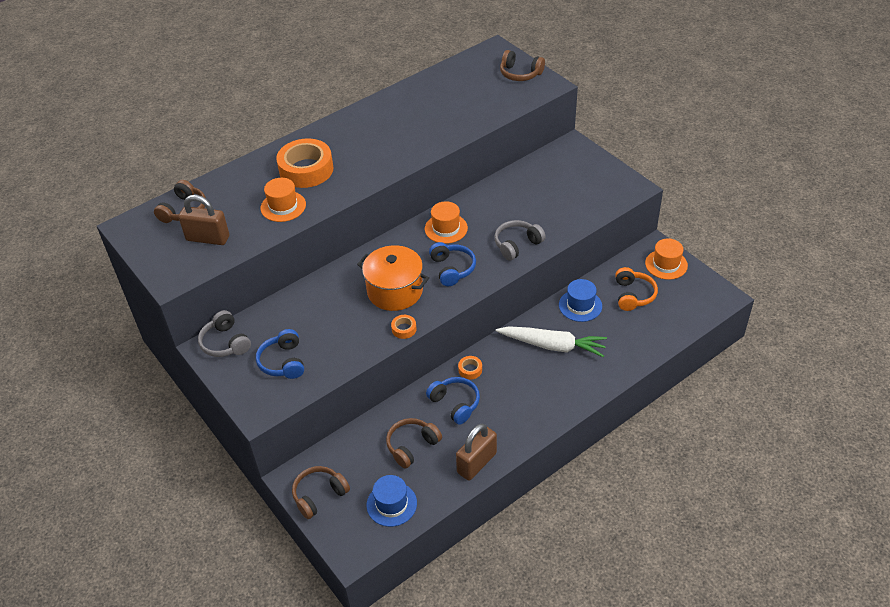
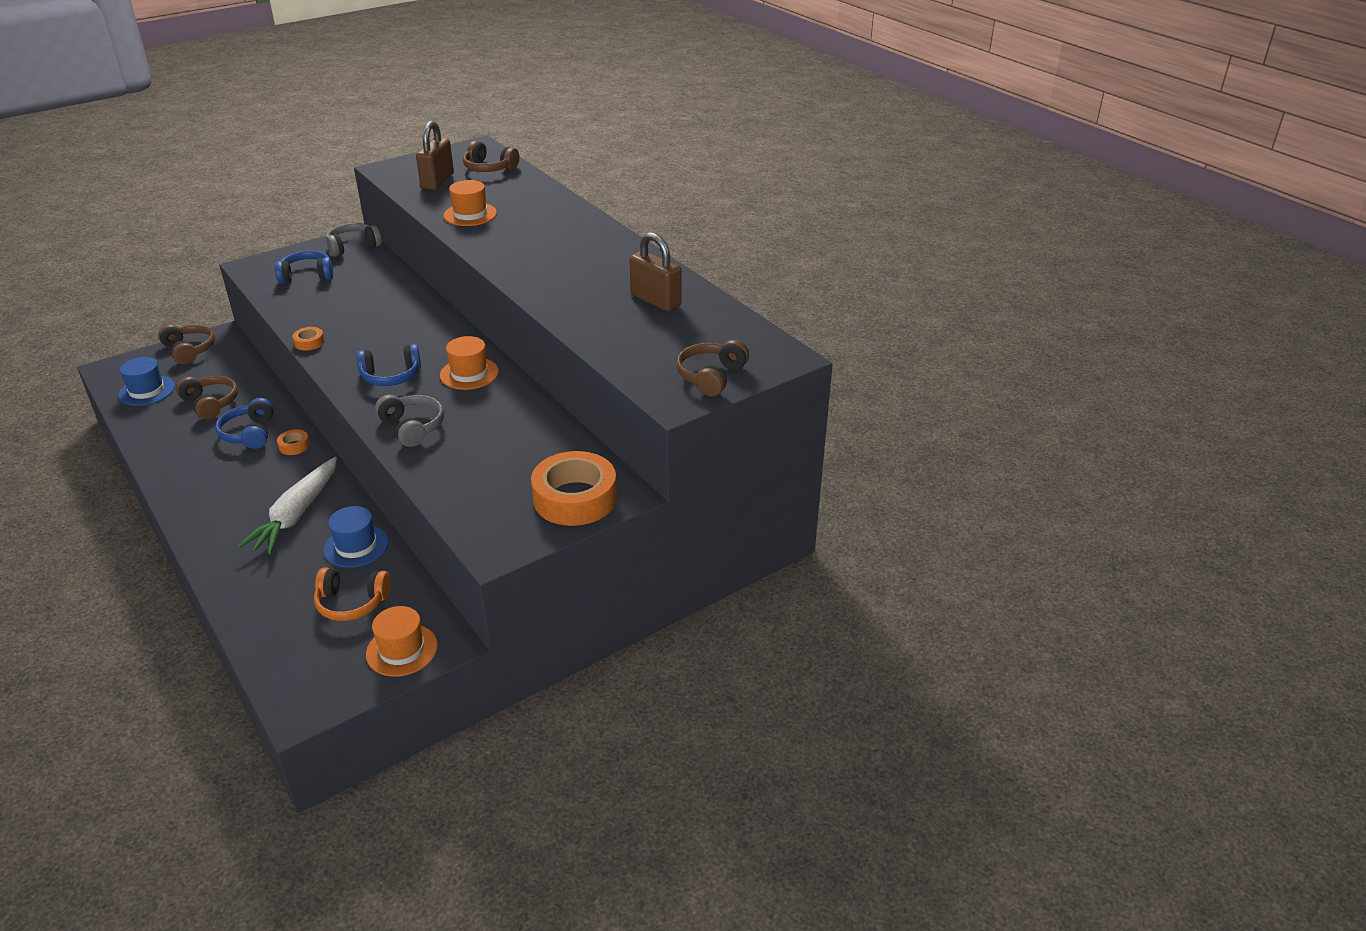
camera: 90 degrees right, 10 degrees down
orange tape [276,138,333,188] -> orange tape moved to [531,451,617,526]
orange pot [357,245,429,311] -> none
blue headphones [426,377,480,425] -> blue headphones turned 120 degrees clockwise [215,398,274,449]
brown padlock [456,424,497,481] -> brown padlock moved to [629,232,682,312]

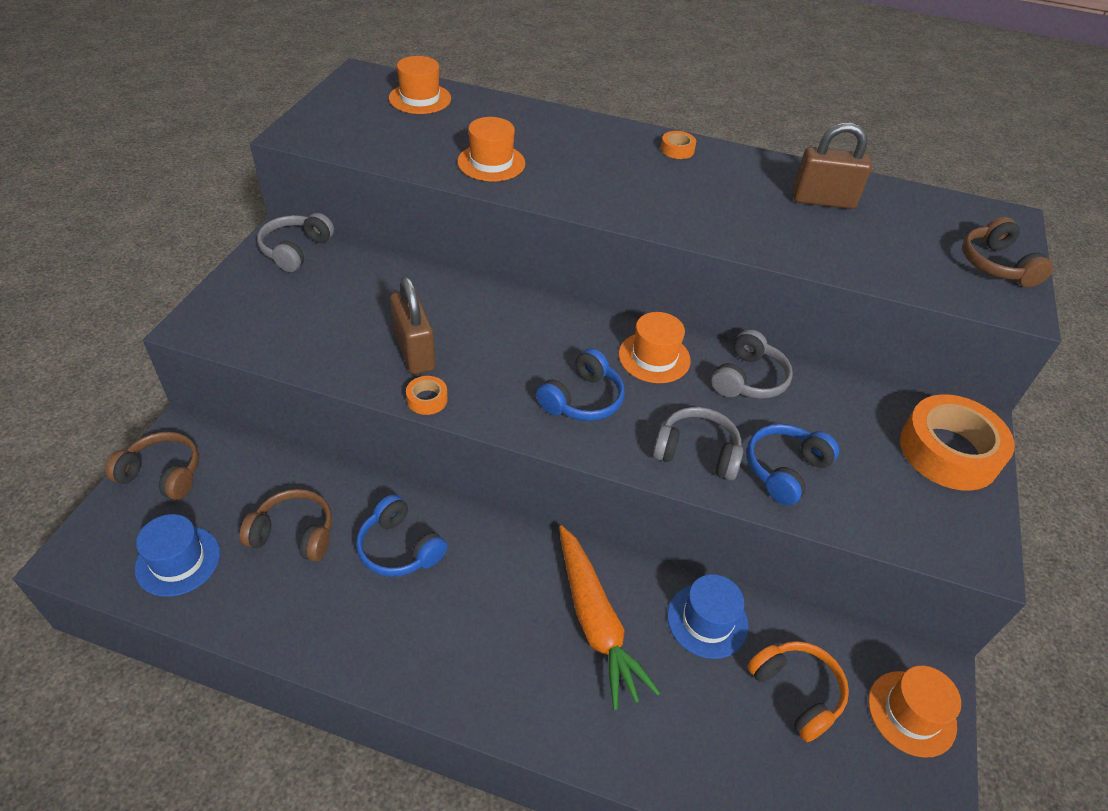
camera: 40 degrees left, 10 degrees up
white carrot [238,457,337,554] -> orange carrot [559,525,660,710]
blue headphones [275,251,333,284] -> blue headphones moved to [746,424,839,505]
orange tape [277,429,310,455] -> orange tape moved to [661,131,696,159]
orange headphones [314,567,391,621] -> orange headphones turned 90 degrees counterclockwise [747,641,849,742]
brown padlock [416,121,454,190] -> brown padlock moved to [390,277,435,374]
brown headphones [463,141,519,172] -> orange hat [389,56,451,114]
none -> grey headphones [711,329,793,399]

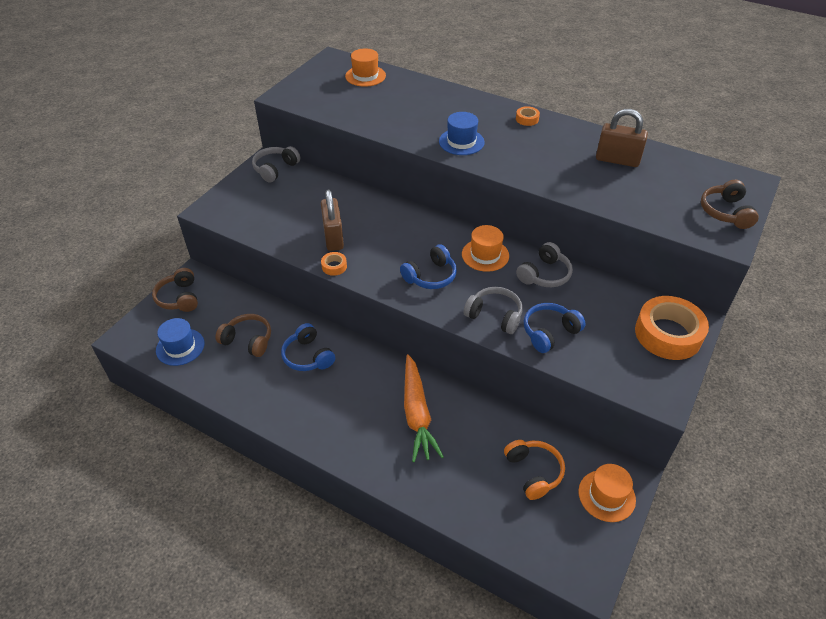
camera: 15 degrees right, 0 degrees up
brown headphones [105,432,199,500] -> brown headphones turned 135 degrees counterclockwise [152,268,198,312]
orange hat [457,117,526,181] -> none
blue hat [667,574,749,659] -> blue hat moved to [439,112,485,155]

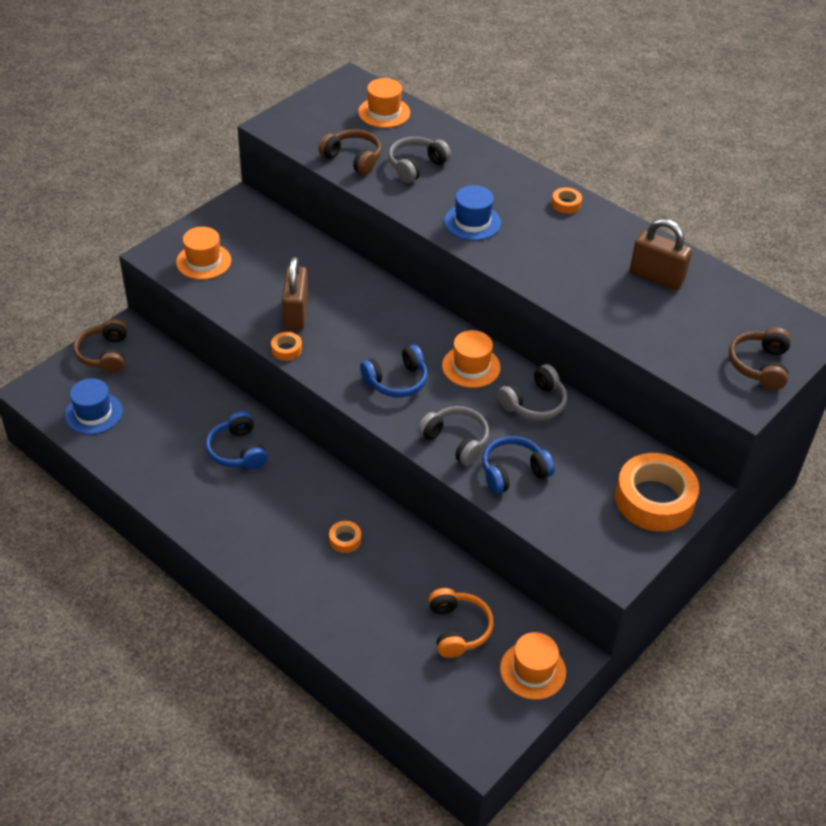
camera: 10 degrees right, 0 degrees up
brown headphones [215,314,271,357] -> brown headphones moved to [319,129,381,175]
grey headphones [252,146,300,183] -> grey headphones moved to [388,137,451,183]
orange carrot [404,354,444,462] -> orange tape [329,521,361,553]
none -> orange hat [176,227,231,280]

